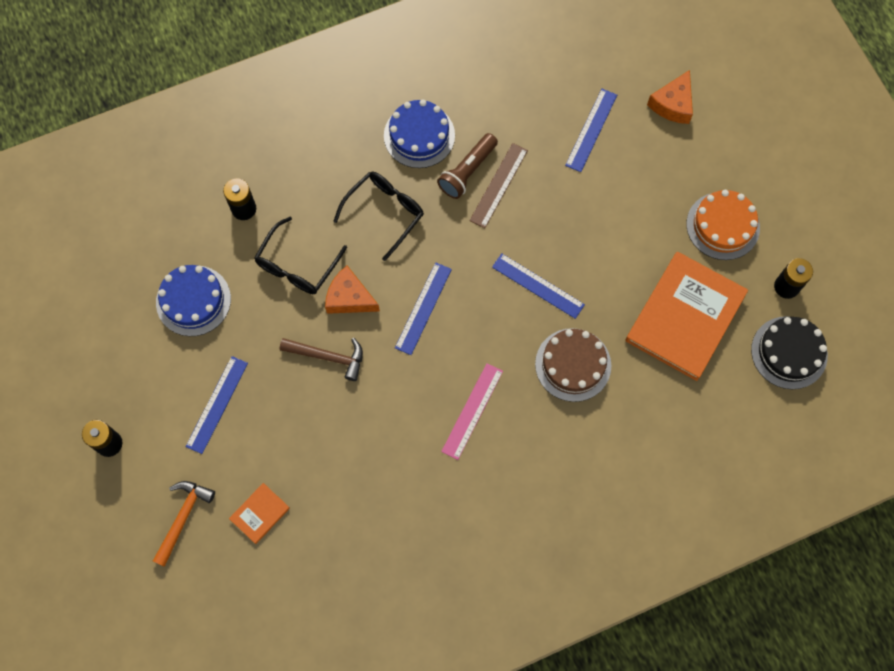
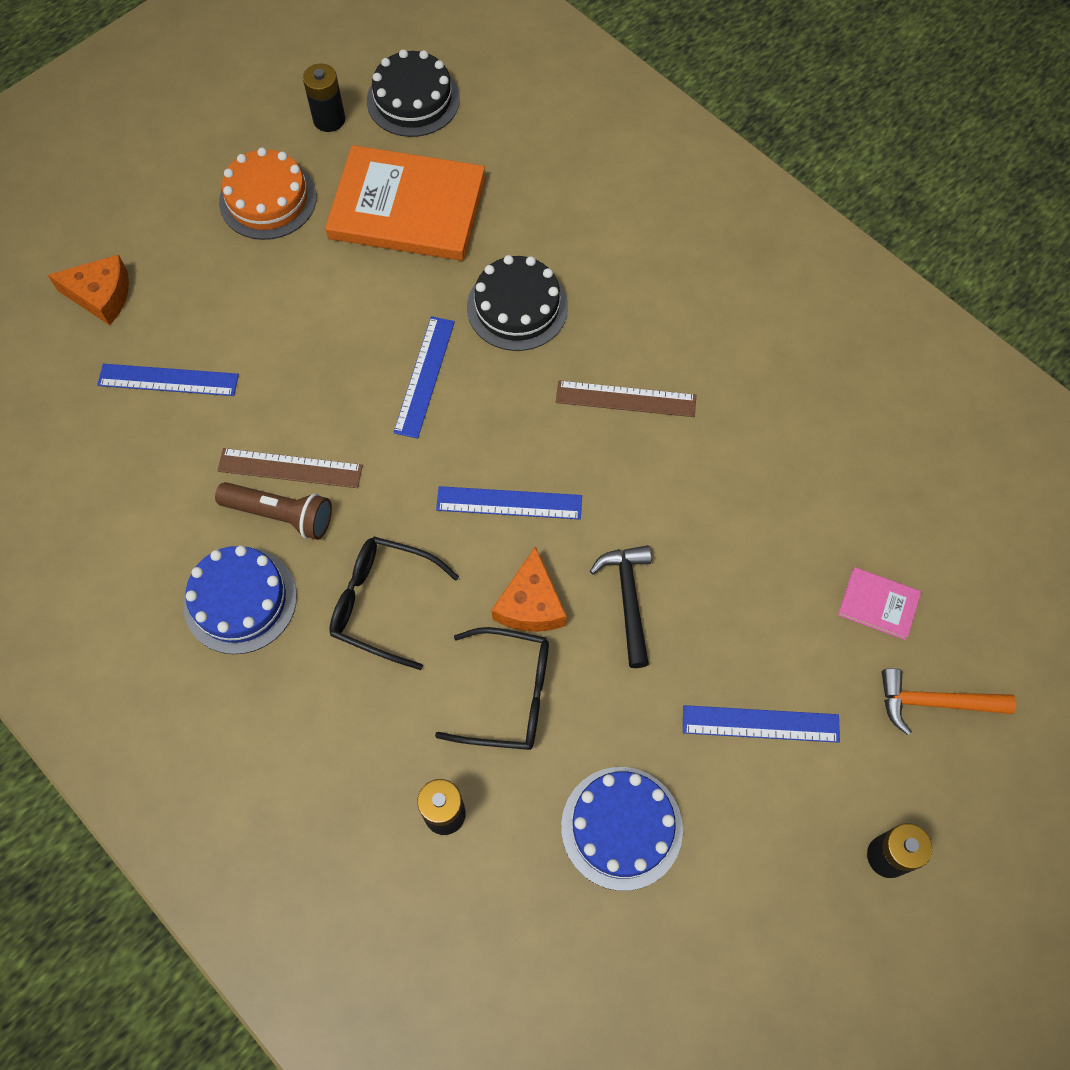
camera: 110 degrees left, 5 degrees down
orange book [229,483,290,544] -> pink book [838,567,921,640]
brown hammer [280,338,363,381] -> black hammer [590,545,651,668]
pink ruler [441,363,503,460] -> brown ruler [556,380,696,417]
brown cake [535,328,611,402] -> black cake [467,255,568,351]

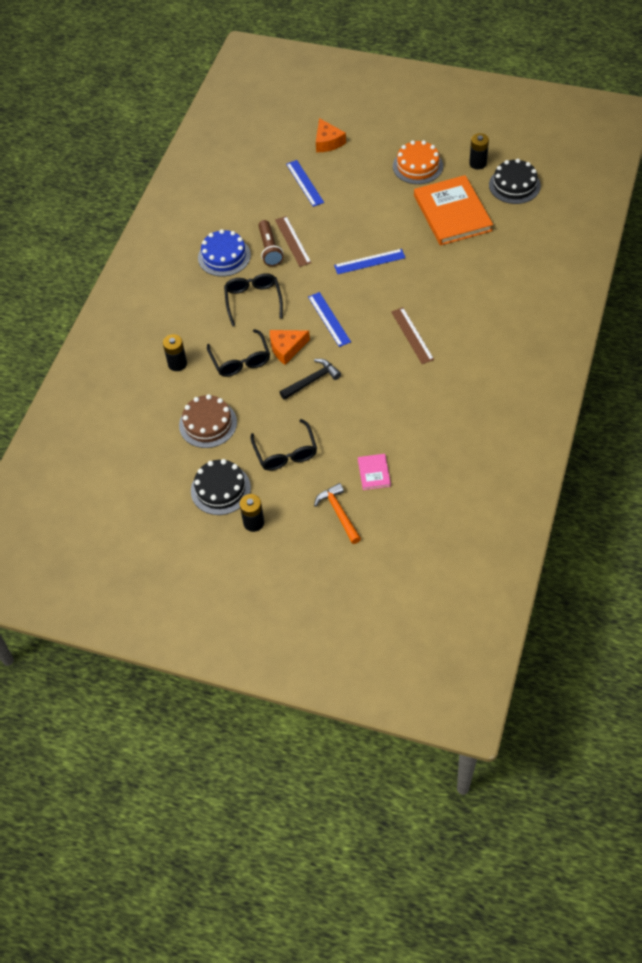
camera: 65 degrees right, 10 degrees down
black cake [467,255,568,351] -> black cake moved to [191,459,251,515]
blue cake [561,767,683,891] -> brown cake [179,394,237,448]
blue ruler [683,705,840,743] -> black glasses [251,419,317,471]

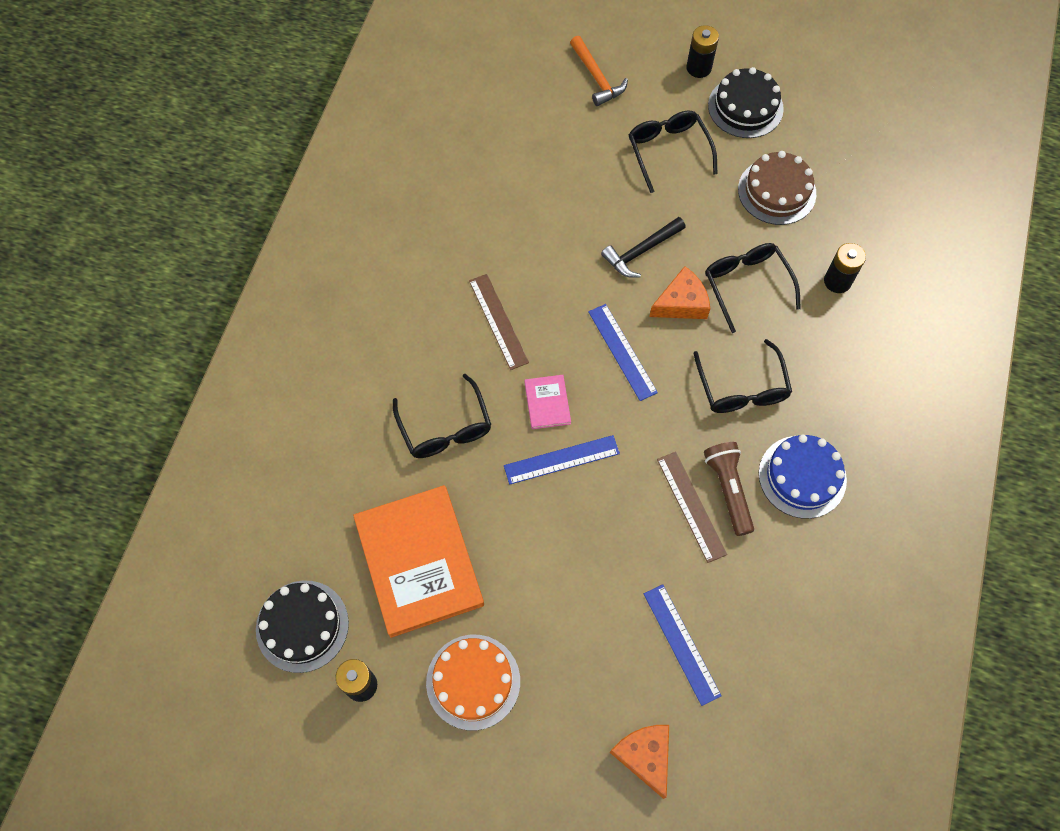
camera: 175 degrees right, 10 degrees up
pink book [358,454,391,490] -> pink book moved to [524,375,571,429]
none -> black glasses [393,374,491,458]

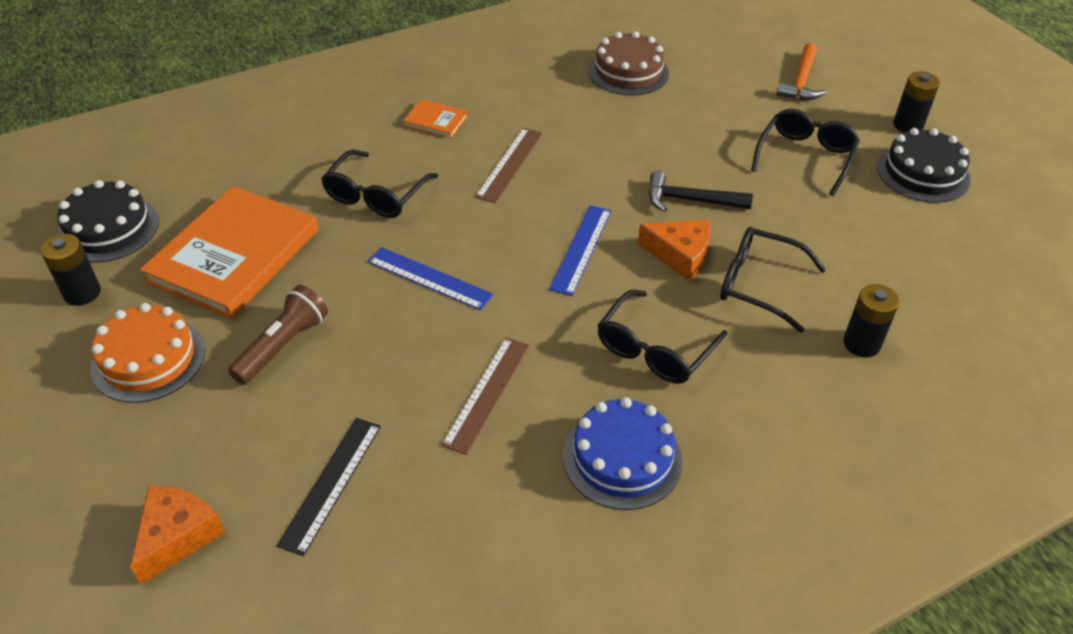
camera: 45 degrees right, 20 degrees down
pink book [524,375,571,429] -> none
blue ruler [644,584,722,706] -> black ruler [276,418,381,556]
brown flashlight [704,442,754,536] -> brown flashlight moved to [228,285,328,385]
black glasses [705,243,801,333] -> black glasses turned 90 degrees counterclockwise [720,227,826,333]
brown cake [738,151,816,225] -> brown cake moved to [588,31,669,96]
none -> orange book [403,99,468,139]

